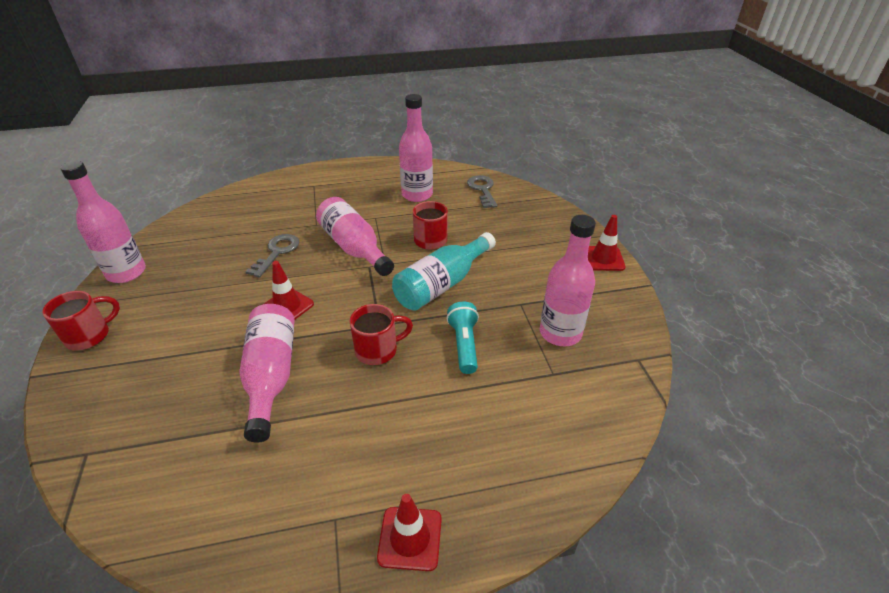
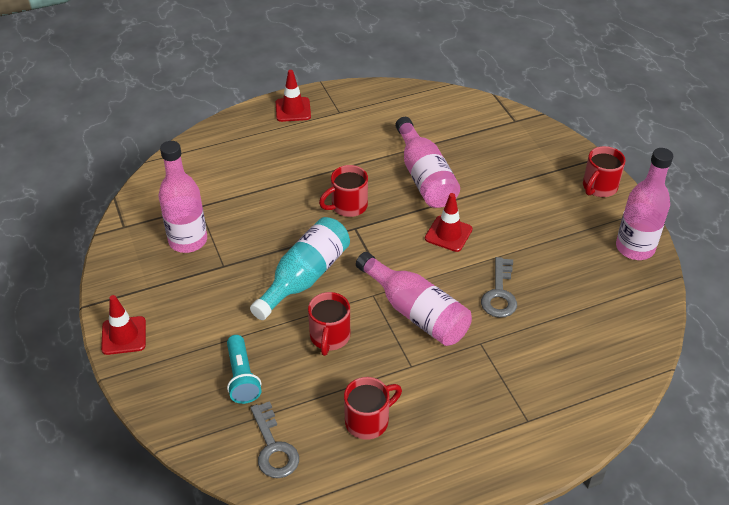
camera: 170 degrees right, 5 degrees up
pink bottle [399,94,433,202] -> red mug [344,377,402,440]
turquoise flashlight [446,301,479,374] -> turquoise flashlight moved to [227,335,261,404]

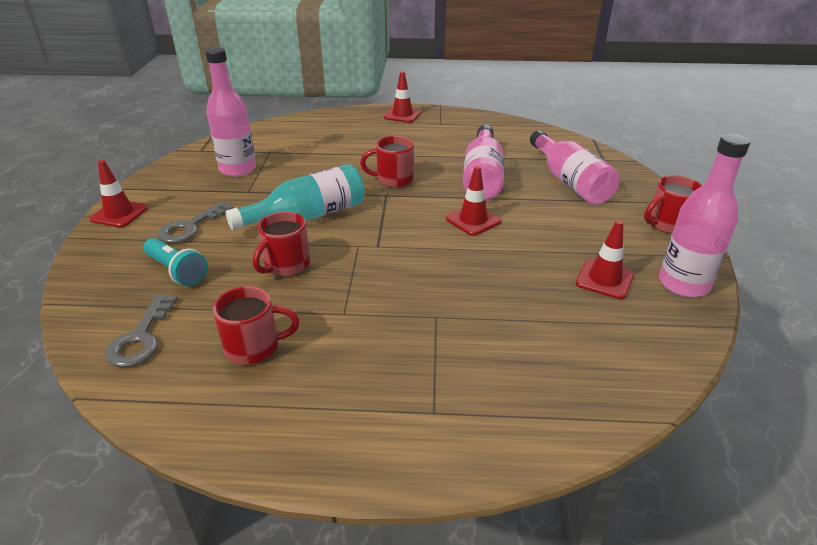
camera: 25 degrees right, 10 degrees down
turquoise flashlight [227,335,261,404] -> turquoise flashlight turned 60 degrees counterclockwise [143,238,208,286]
pink bottle [356,252,472,346] -> pink bottle moved to [530,130,620,204]
grey key [481,257,517,318] -> grey key moved to [157,201,233,243]
none -> red traffic cone [576,220,634,299]

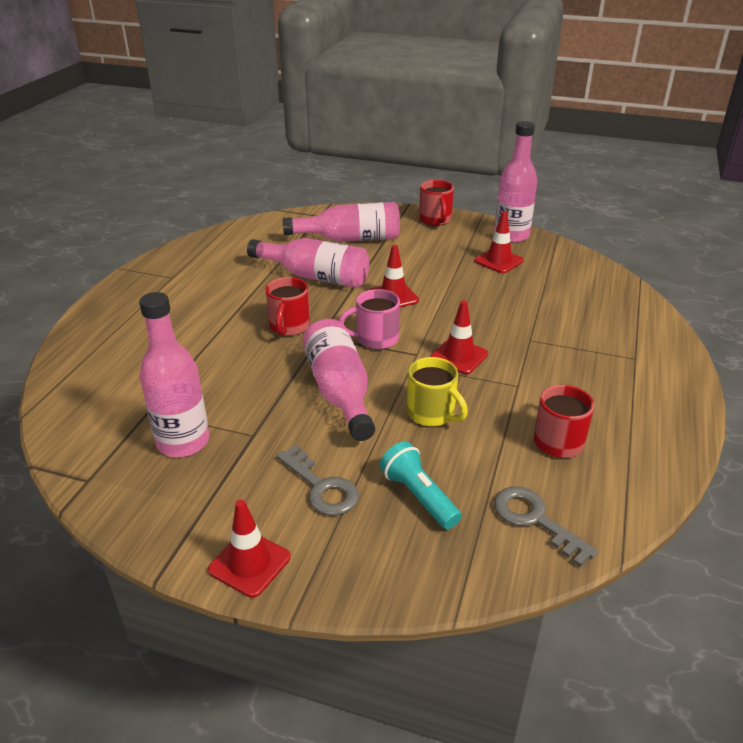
camera: 75 degrees left, 0 degrees up
grey key [105,294,177,368] -> grey key turned 150 degrees counterclockwise [494,486,598,567]
turquoise flashlight [143,238,208,286] -> turquoise flashlight turned 90 degrees counterclockwise [380,441,461,529]
turquoise bottle [226,164,365,231] -> pink bottle [303,319,375,441]
red mug [253,211,310,276] -> yellow mug [407,357,468,426]
red traffic cone [384,71,421,123] -> red traffic cone moved to [430,301,488,374]
none -> pink mug [338,289,400,350]

